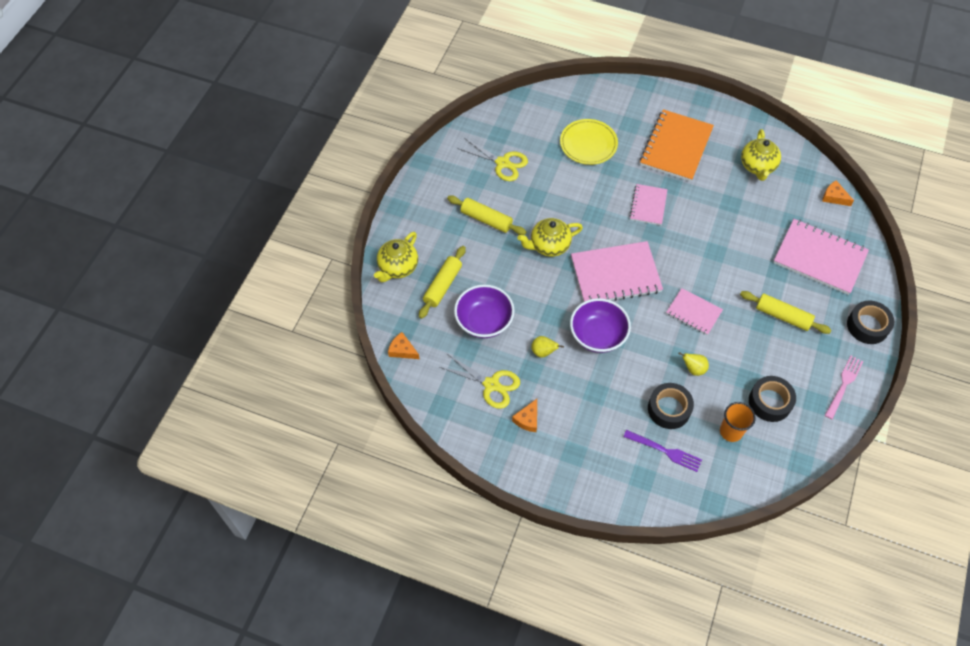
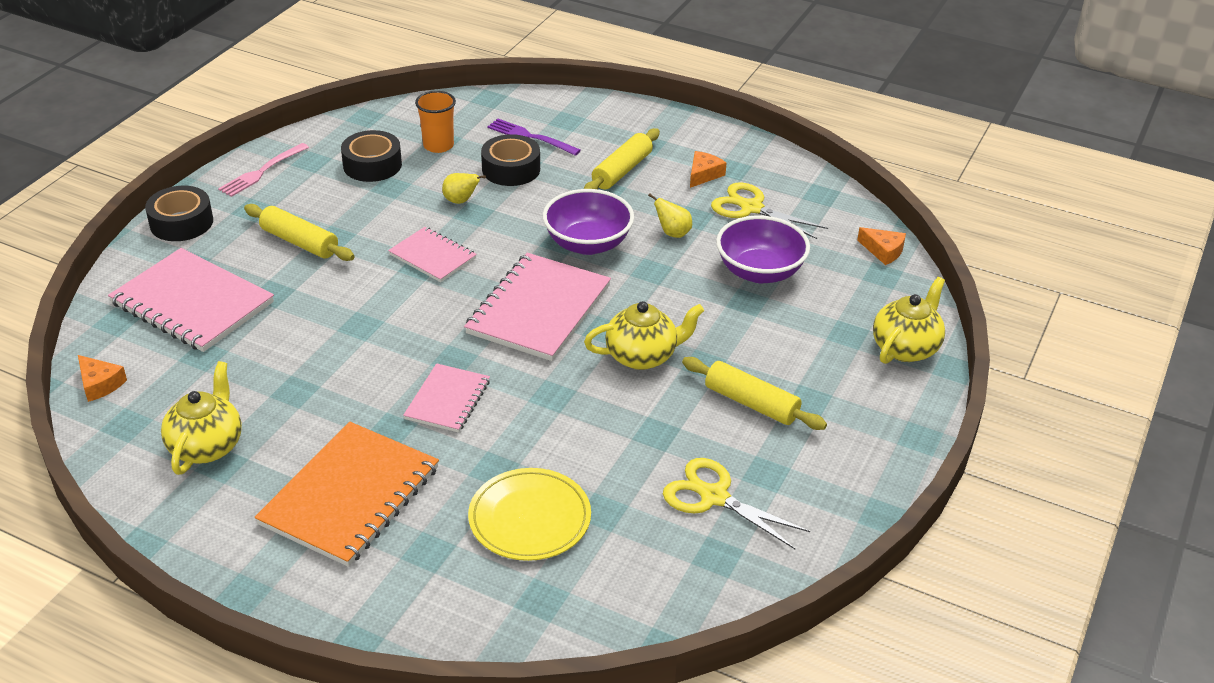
camera: 175 degrees left, 20 degrees down
yellow rolling pin [419,246,466,319] -> yellow rolling pin moved to [584,128,660,189]
pink notebook [571,241,663,302] -> pink notebook turned 60 degrees counterclockwise [464,253,611,361]

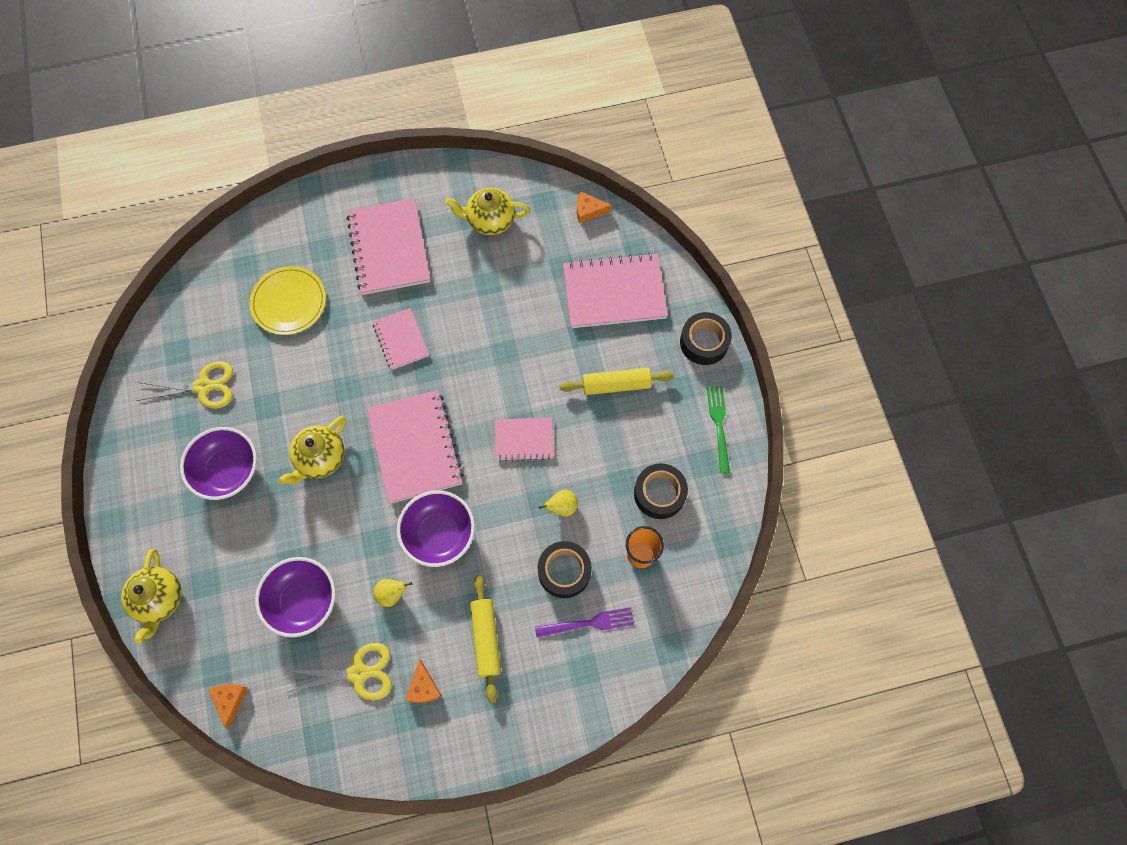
camera: 140 degrees right, 30 degrees up
yellow teapot [161,361,242,475] -> yellow teapot turned 120 degrees clockwise [445,188,530,235]
pink fork [218,143,309,197] -> green fork [707,386,730,474]
orange notebook [255,422,439,567] -> pink notebook [347,198,430,295]
yellow rolling pin [682,357,827,430] -> purple bowl [180,427,257,500]
orange cheese [857,227,906,265] -> orange cheese turned 90 degrees clockwise [208,684,248,728]

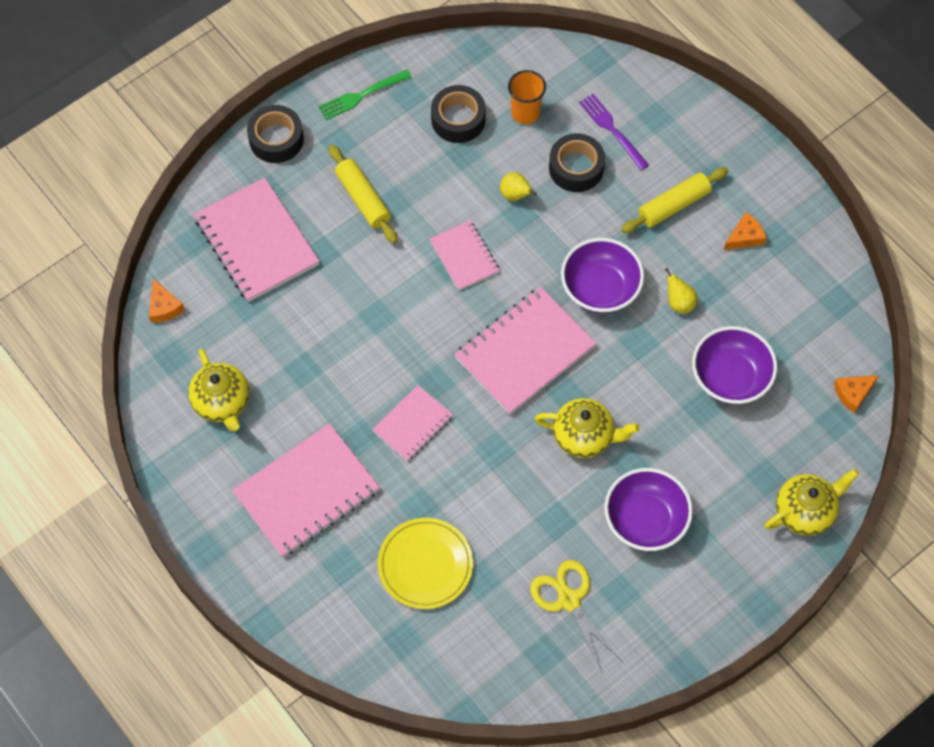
camera: 115 degrees left, 5 degrees down
yellow scissors [286,643,392,700] -> none

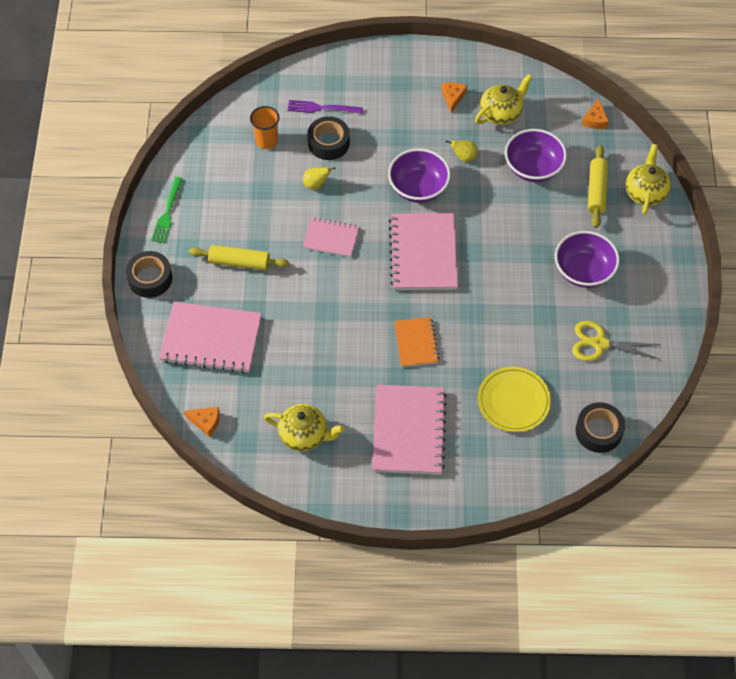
camera: 50 degrees left, 5 degrees down
pink notebook [373,385,453,461] -> orange notebook [394,317,440,367]
black tape [431,85,486,143] -> black tape moved to [575,402,625,453]
yellow teapot [534,398,640,458] -> yellow teapot moved to [475,74,532,125]
yellow rolling pin [621,167,728,233] -> yellow rolling pin moved to [588,145,608,228]

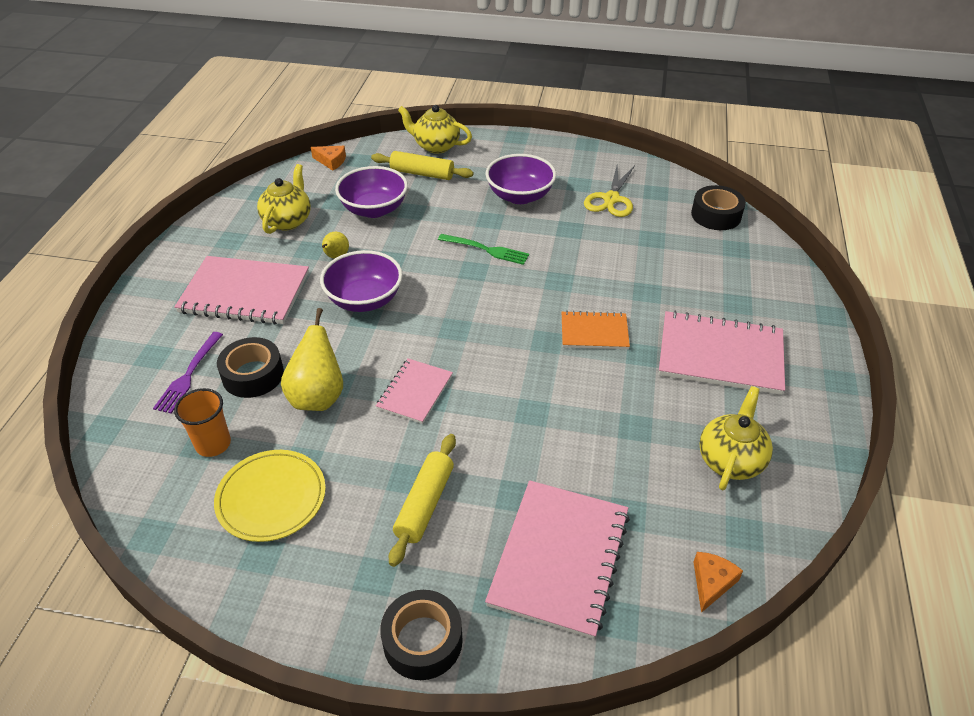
camera: 80 degrees left, 15 degrees down
green fork [151,177,183,243] -> green fork moved to [438,234,529,265]
yellow pear [303,167,336,190] -> yellow pear [281,308,343,411], size x1.86
pink notebook [389,213,458,290] -> pink notebook moved to [174,256,309,325]
orange cheese [441,82,467,113] -> none
yellow teapot [475,74,532,125] -> yellow teapot turned 45 degrees clockwise [257,164,311,234]
yellow plate [478,367,551,432] -> yellow plate moved to [214,450,326,542]

